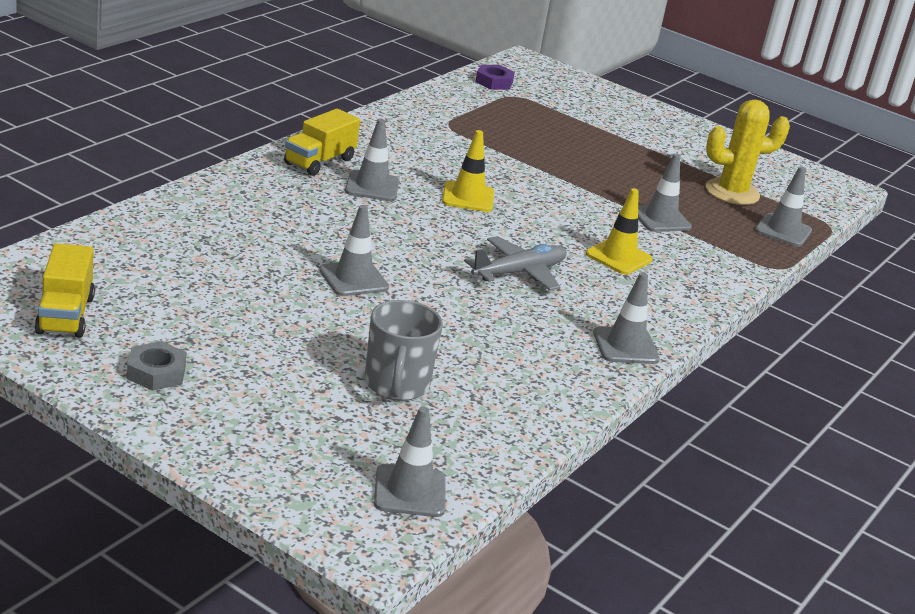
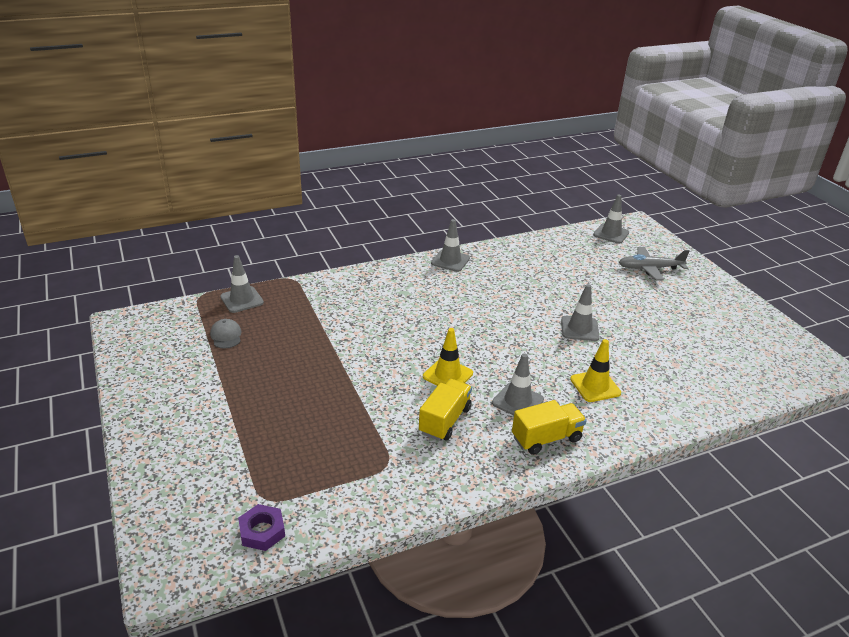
camera: 145 degrees left, 5 degrees up
yellow truck [35,243,95,338] -> yellow truck moved to [419,379,472,441]
grey nut [127,341,187,391] -> none
grey mug [365,300,443,401] -> none
grey plane [464,236,567,291] -> grey plane moved to [619,247,689,280]
yellow traffic cone [586,188,652,274] -> yellow traffic cone moved to [570,339,621,402]
grey traffic cone [638,153,692,232] -> none
yellow cactus [706,99,790,205] -> grey cap [210,319,241,349]

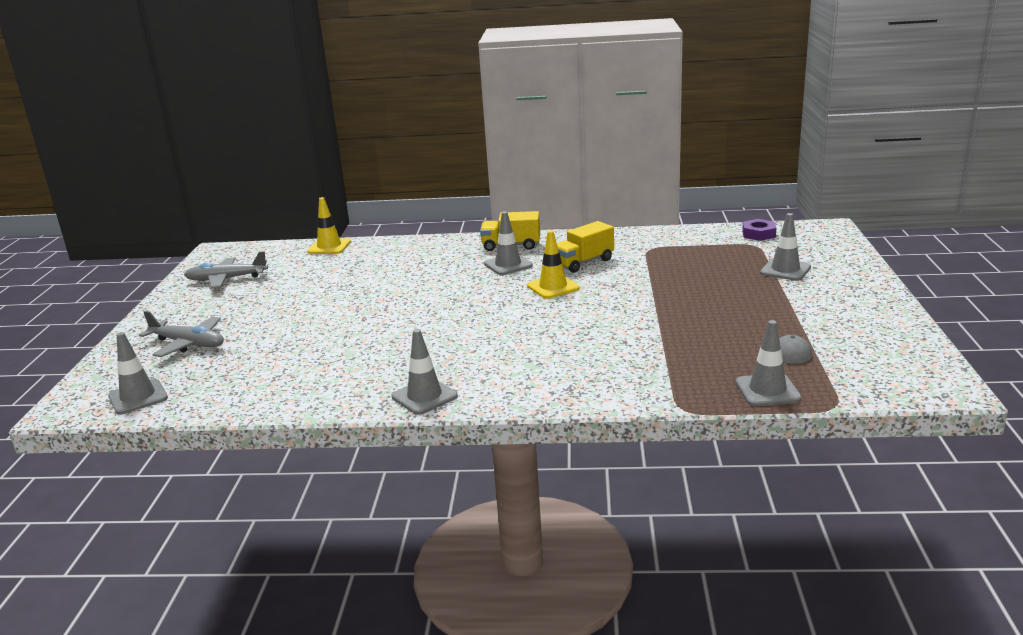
camera: 150 degrees left, 10 degrees down
grey traffic cone [561,284,600,341] -> grey traffic cone moved to [760,213,811,281]
yellow traffic cone [570,339,621,402] -> yellow traffic cone moved to [308,197,351,254]
none -> grey plane [184,251,268,288]

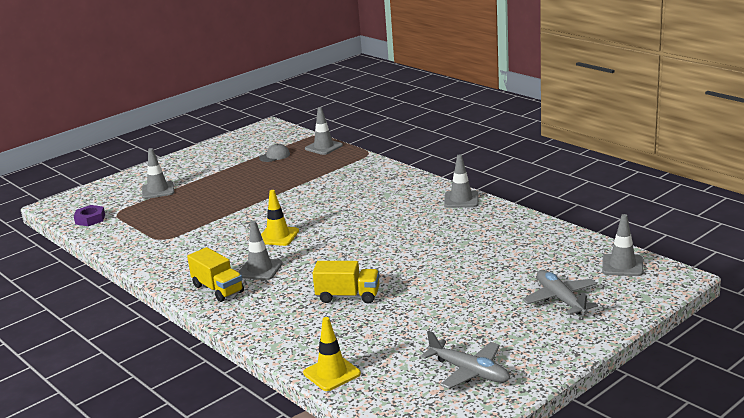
camera: 135 degrees left, 0 degrees up
yellow truck [557,221,614,273] -> yellow truck moved to [312,261,380,304]

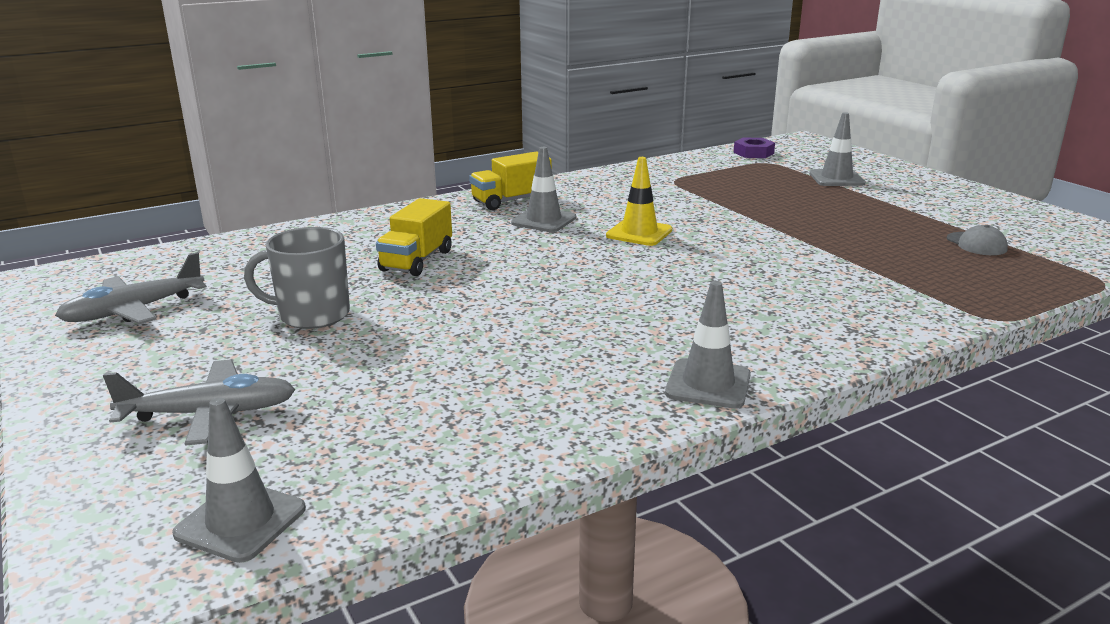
camera: 100 degrees right, 0 degrees up
yellow traffic cone [303,317,361,391] -> none
grey traffic cone [305,107,343,155] -> none
none -> grey mug [244,227,350,329]

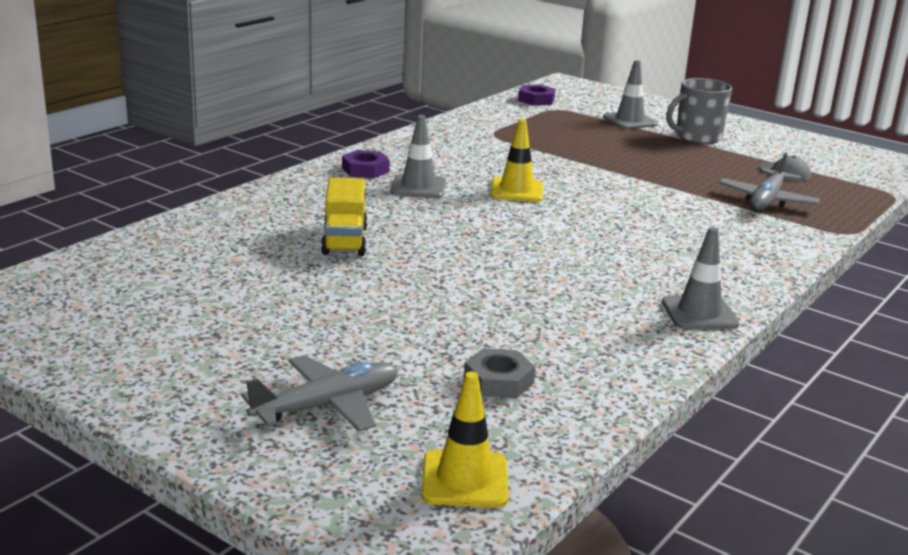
camera: 25 degrees left, 0 degrees up
grey plane [55,252,207,324] -> grey plane moved to [719,152,820,210]
grey traffic cone [172,398,306,563] -> yellow traffic cone [421,372,509,508]
grey mug [244,227,350,329] -> grey mug moved to [666,78,732,144]
yellow truck [469,151,552,210] -> purple nut [342,150,390,178]
none -> grey nut [464,348,535,398]

